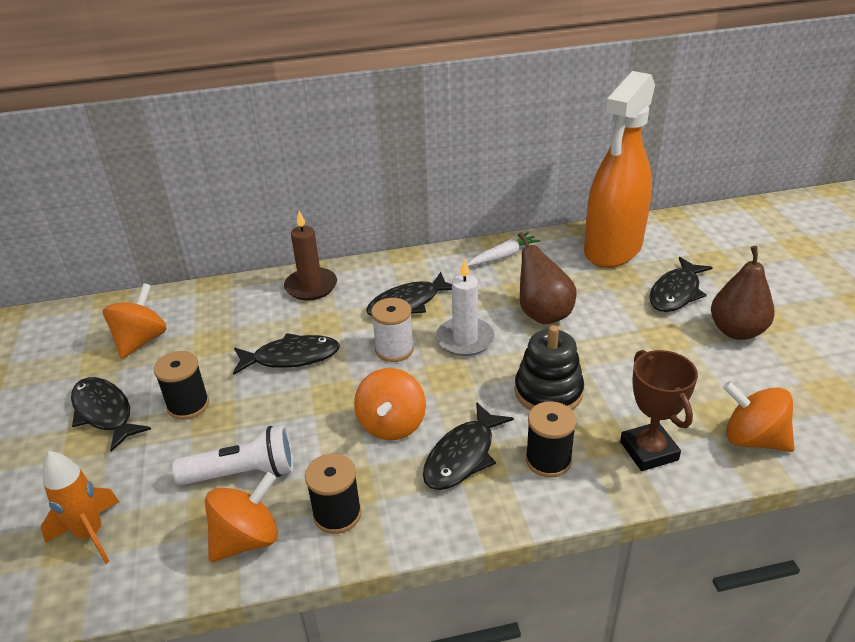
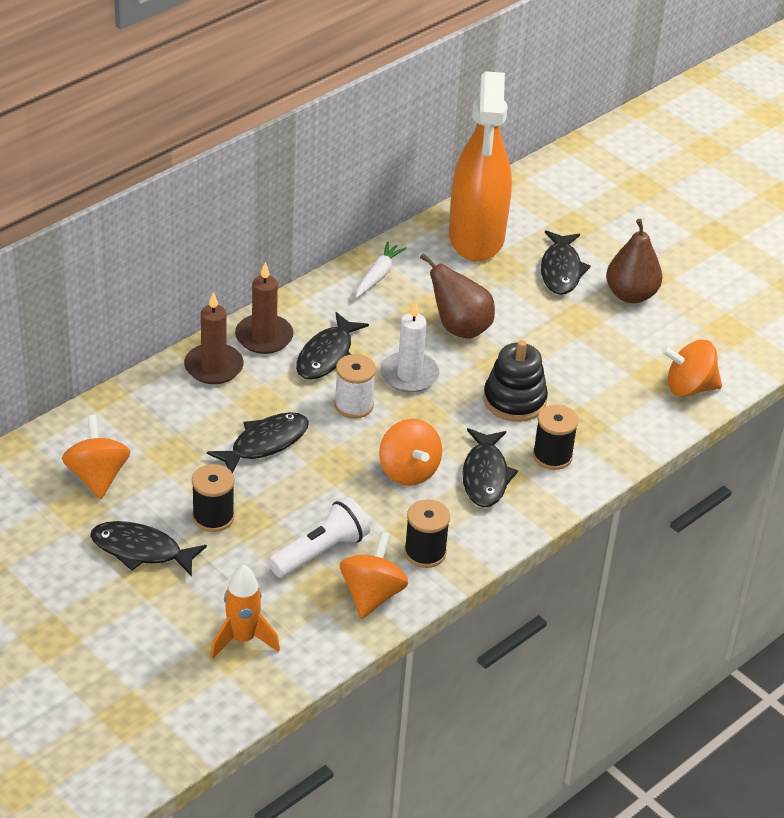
camera: 35 degrees left, 5 degrees up
brown trophy [620,350,698,471] -> none
none -> brown candle [235,262,293,354]

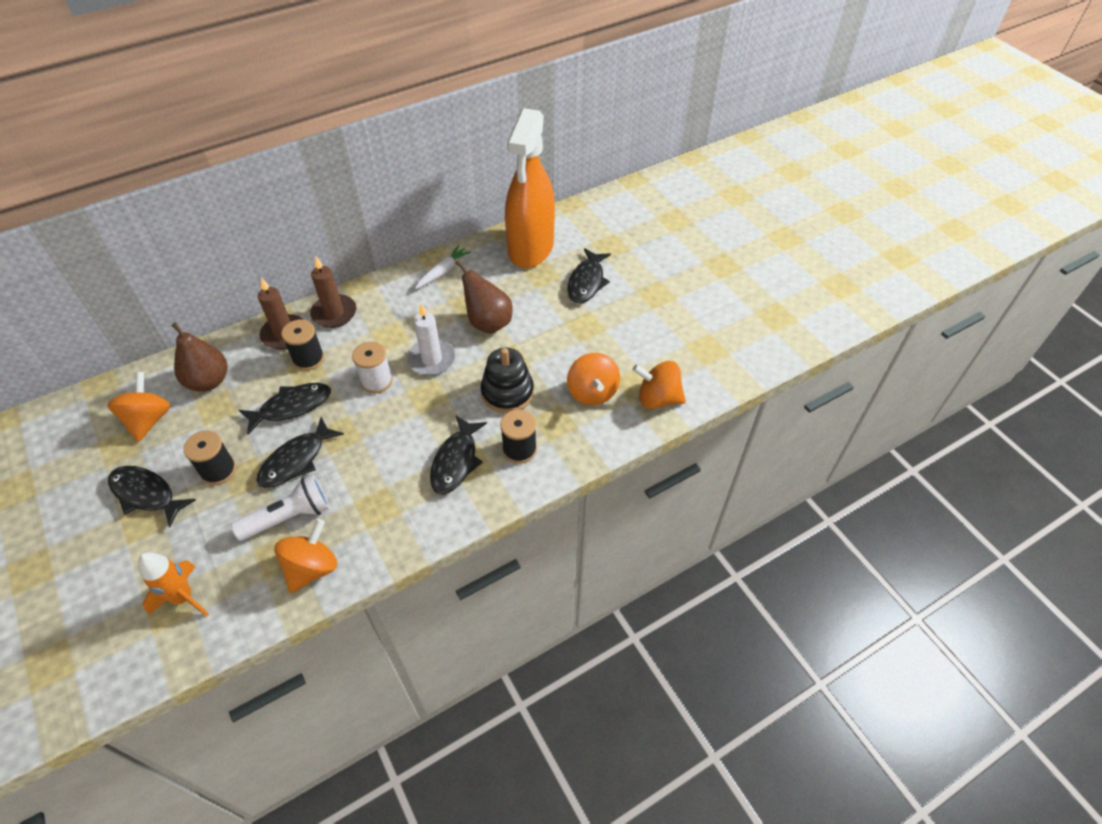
camera: 15 degrees right, 10 degrees up
black fish [296,312,369,380] -> black fish moved to [257,417,344,488]
orange spinning top [379,419,442,486] -> orange spinning top moved to [567,353,620,405]
black spool [404,499,450,568] -> black spool moved to [281,319,324,371]
brown pear [606,219,662,303] -> brown pear moved to [171,322,227,392]

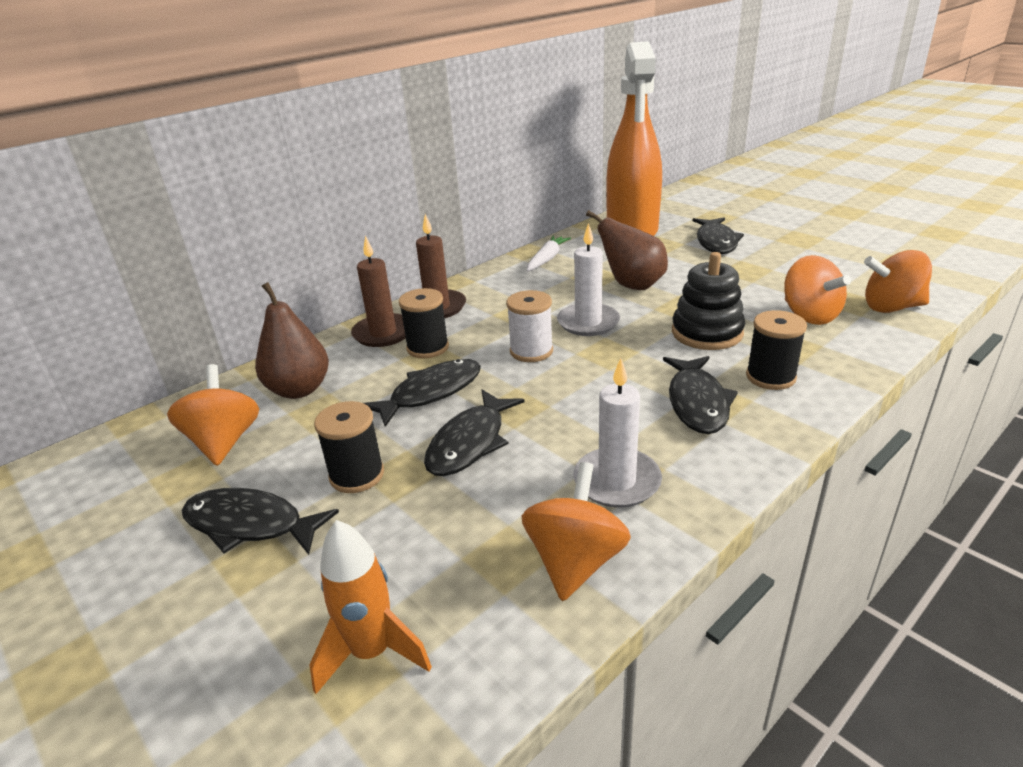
camera: 10 degrees left, 20 degrees down
white flashlight [231,475,330,541] -> none
none -> white candle [573,358,662,508]

